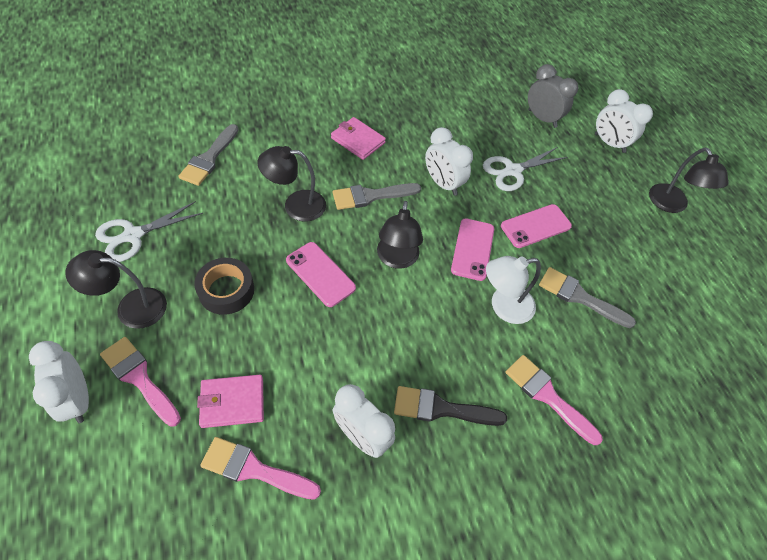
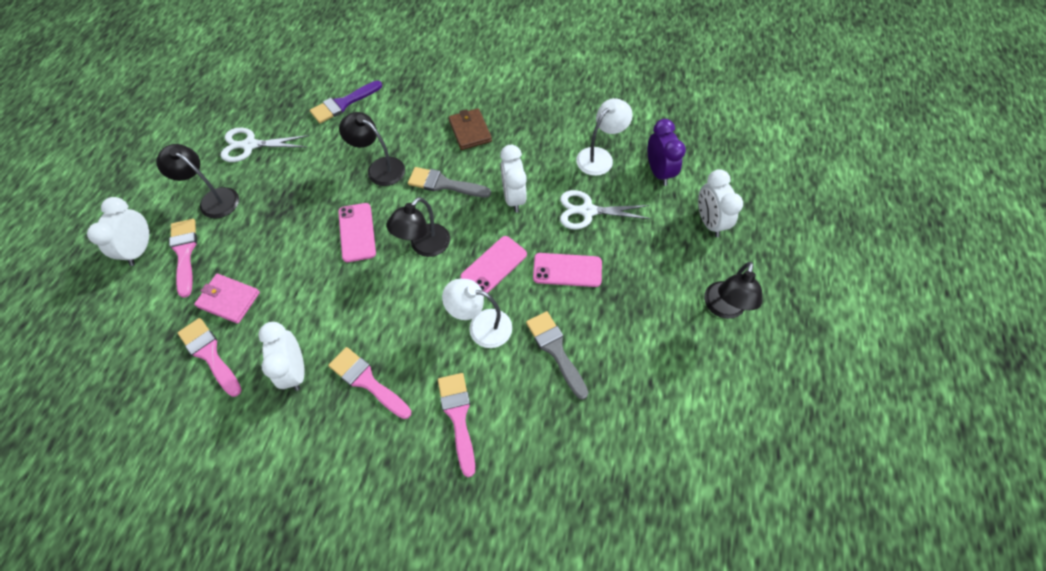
camera: 35 degrees right, 5 degrees up
grey brush [178,124,239,186] -> purple brush [310,81,382,123]
black tape [194,258,254,315] -> none
pink wallet [331,117,386,160] -> brown wallet [449,108,492,150]
black brush [394,386,507,426] -> pink brush [328,347,411,419]
grey clock [528,64,578,128] -> purple clock [648,119,686,186]
none -> white lamp [576,98,633,176]

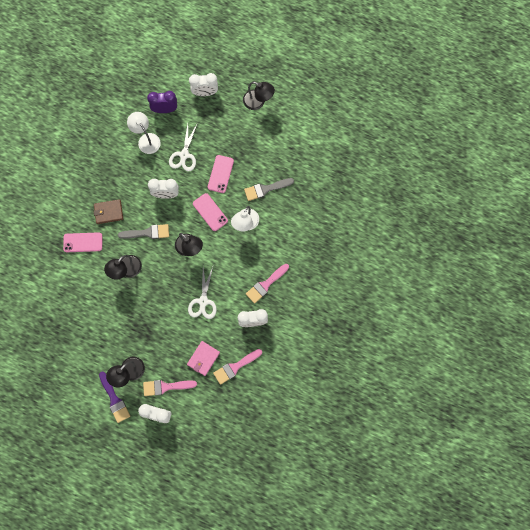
camera: 80 degrees left, 15 degrees up
white scissors [221,128,309,162] -> white scissors moved to [188,267,217,319]
purple brush [310,81,382,123] -> purple brush moved to [99,372,130,423]
pink phone [338,203,376,262] -> pink phone moved to [63,232,102,252]
grey brush [408,167,491,197] -> grey brush turned 120 degrees counterclockwise [118,224,169,239]
pink brush [438,373,475,477] -> none

